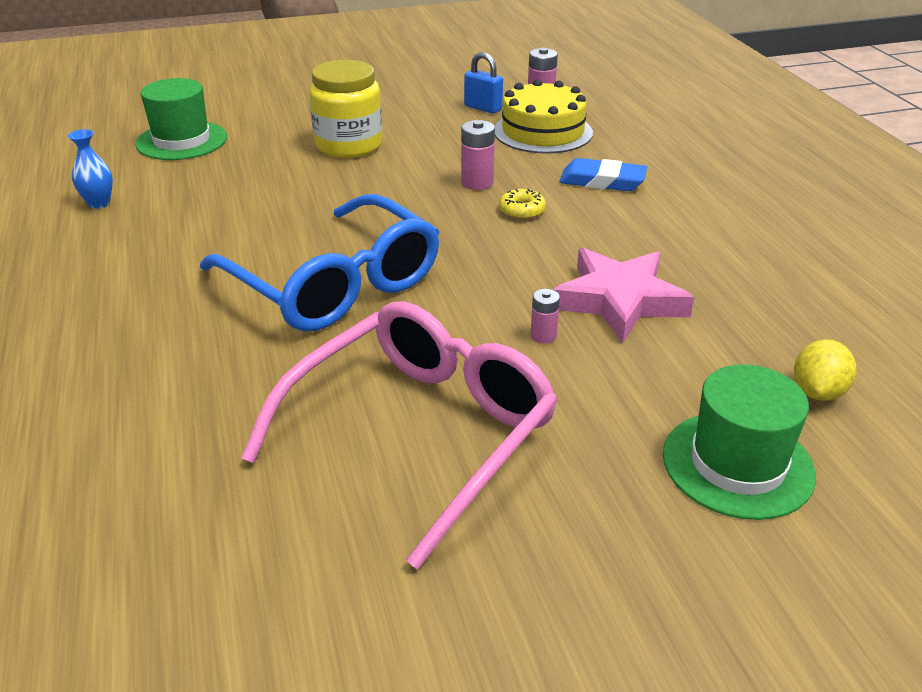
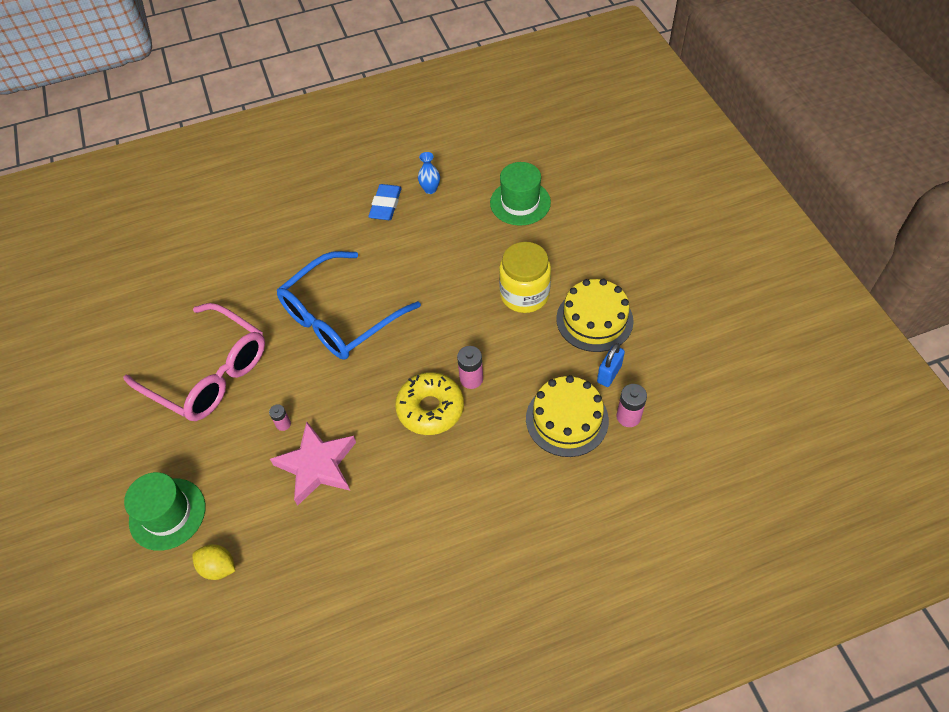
camera: 90 degrees right, 20 degrees up
yellow donut [499,189,546,220] -> yellow donut [395,372,464,435], size x2.08
blue eraser [559,158,647,191] -> blue eraser moved to [368,184,402,220]
none -> yellow cake [556,279,634,352]

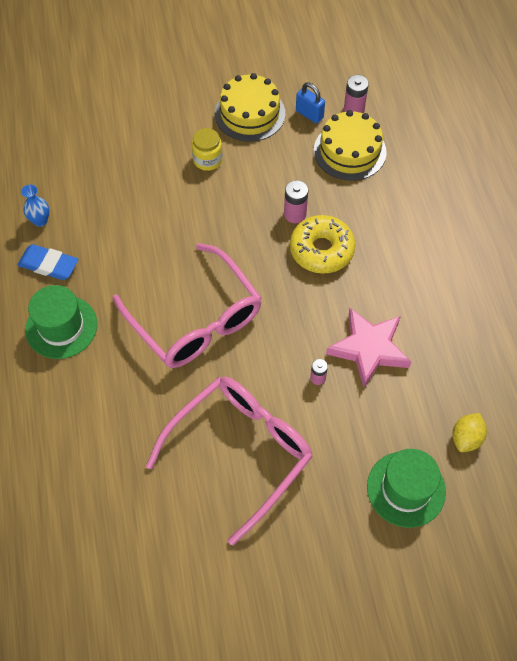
camera: 85 degrees left, 5 degrees up
blue glasses [277,251,421,360] -> pink glasses [112,243,262,368]
green hat [490,162,551,226] -> green hat moved to [25,285,97,359]
yellow jar [499,242,551,313] -> yellow jar [192,128,222,171], size x0.61

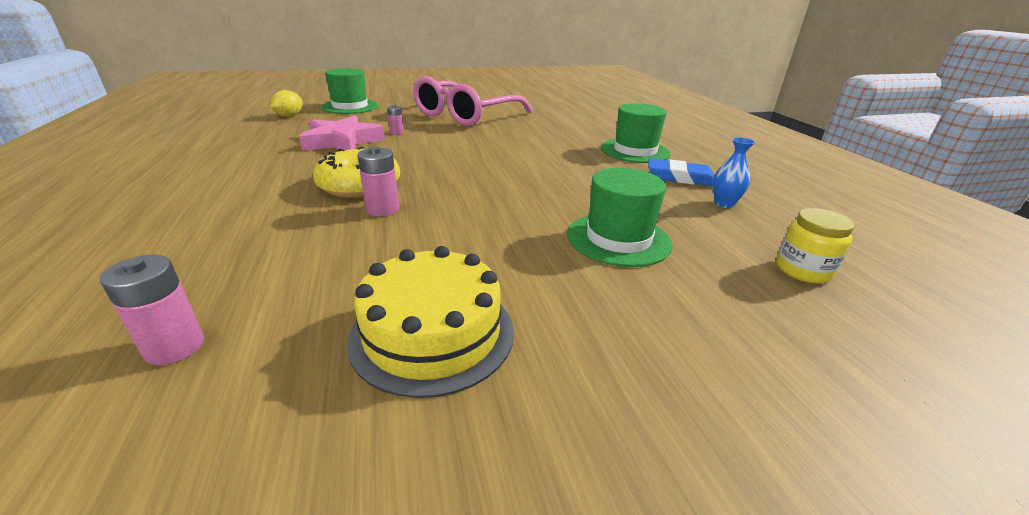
camera: 175 degrees right, 30 degrees down
pink glasses [112,243,262,368] -> none
yellow jar [192,128,222,171] -> yellow jar moved to [777,208,855,283]
blue padlock [296,82,325,124] -> none
yellow cake [314,110,387,181] -> none
none -> green hat [567,168,672,267]

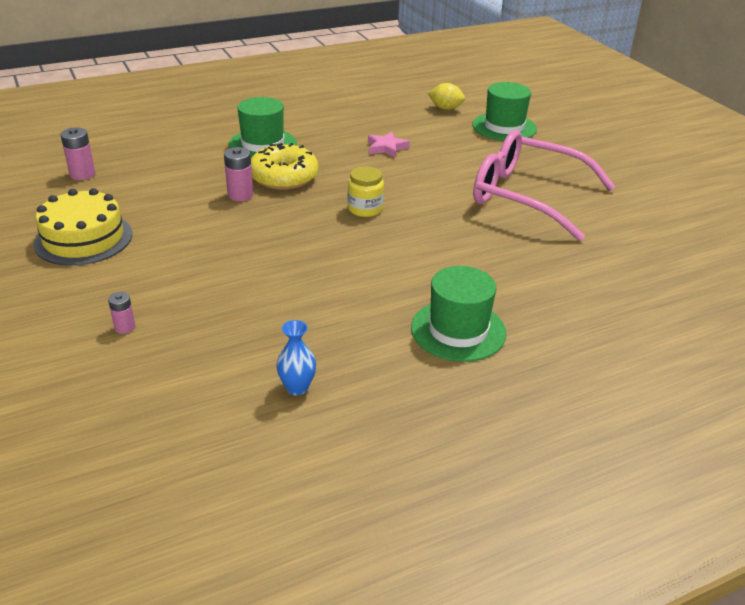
camera: 80 degrees right, 5 degrees up
pink star [299,115,385,151] -> pink star [368,132,410,158], size x0.55
pink battery [387,105,404,135] -> pink battery moved to [108,292,135,334]
green hat [567,168,672,267] -> green hat moved to [229,97,297,158]
blue eraser [648,158,715,186] -> none
yellow jar [777,208,855,283] -> yellow jar moved to [348,166,384,217]

